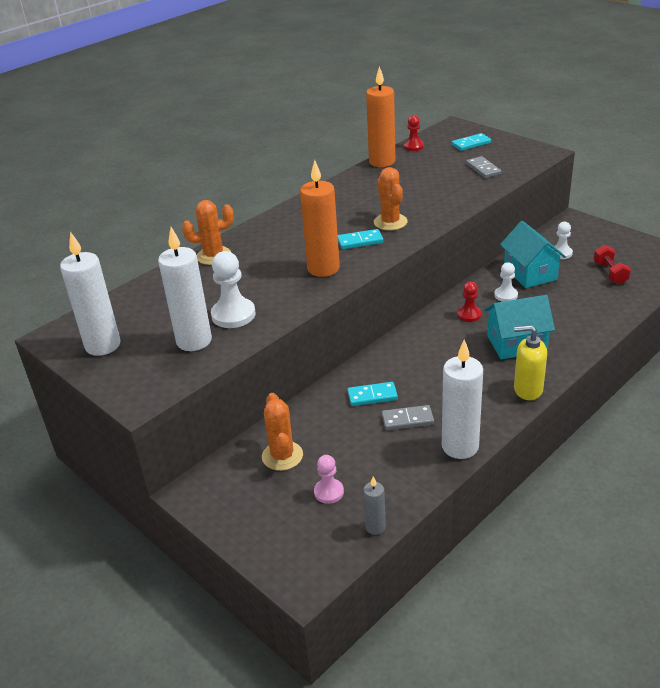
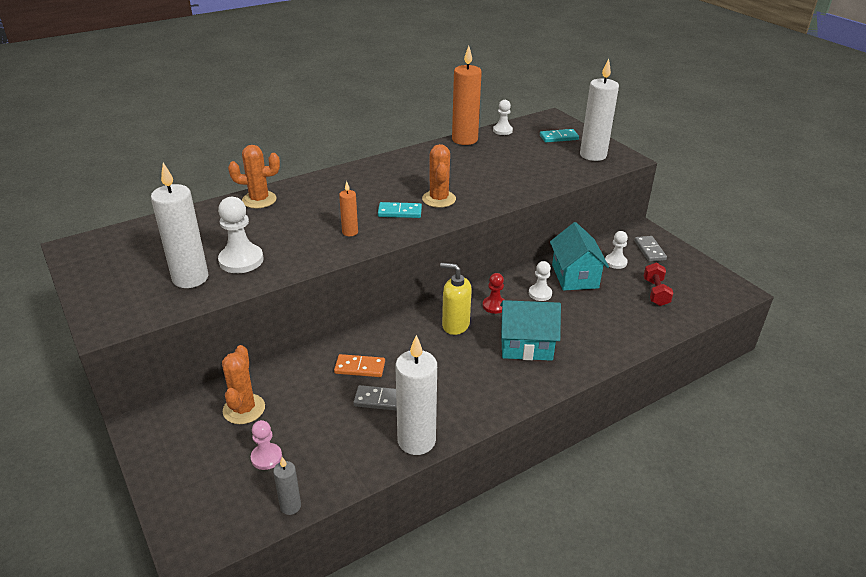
camera: 10 degrees right, 0 degrees up
white candle [60,232,121,356] -> white candle moved to [580,59,619,161]
orange candle [300,160,340,277] -> orange candle [339,181,358,236], size x0.50
turquoise domino [348,382,398,406] -> orange domino [334,354,385,377]
red pawn [404,115,424,151] -> white pawn [493,100,513,135]
grey domino [466,156,501,178] -> grey domino moved to [634,236,667,262]
yellow soap dispenser [514,325,547,400] -> yellow soap dispenser moved to [440,263,472,335]

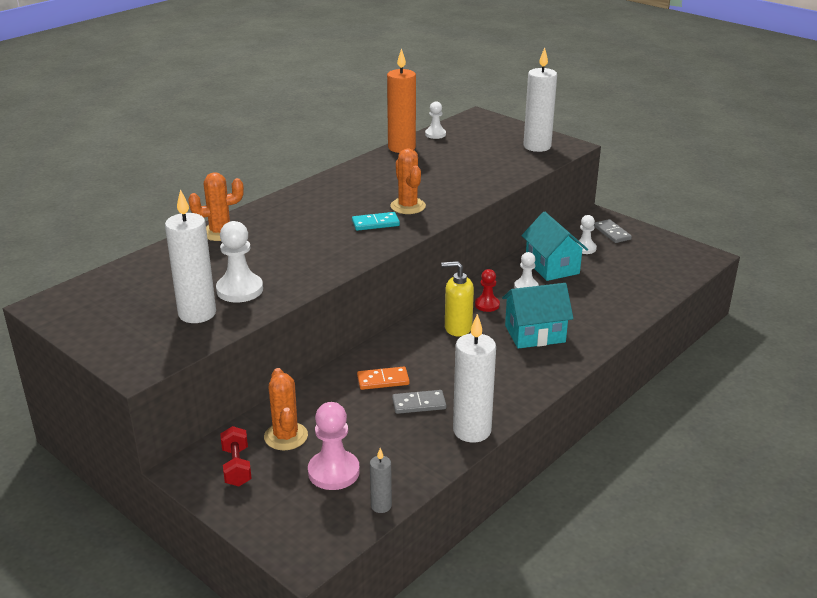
camera: 15 degrees left, 5 degrees down
pink pawn [251,420,282,470] -> pink pawn [308,402,360,490], size x1.65
orange candle [339,181,358,236] -> none
turquoise domino [540,129,579,142] -> none
red dumbbell [644,263,673,306] -> red dumbbell moved to [220,426,252,486]

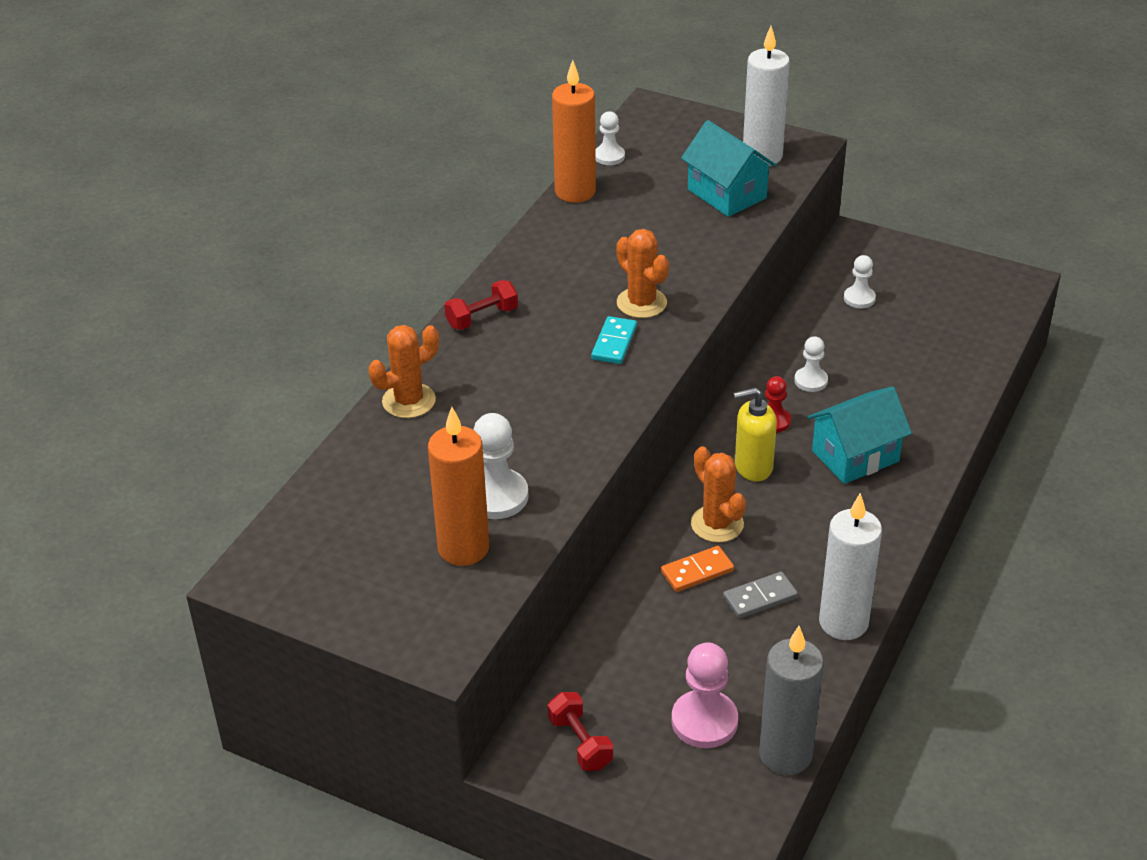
camera: 15 degrees left, 10 degrees up
white candle [165,189,216,323] -> orange candle [428,407,489,566]
orange cactus [264,368,308,450] -> orange cactus moved to [691,446,746,543]
turquoise domino [352,212,400,231] -> turquoise domino turned 45 degrees counterclockwise [591,316,637,364]
grey candle [370,448,392,513] -> grey candle [759,626,824,775], size x2.01
turquoise house [521,211,588,281] -> turquoise house moved to [681,120,777,217]
grey domino [594,219,632,243] -> none
none -> red dumbbell [445,280,518,330]

